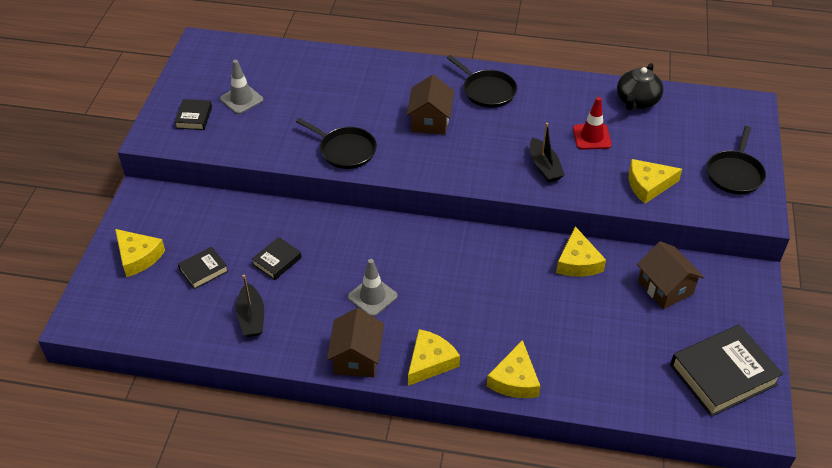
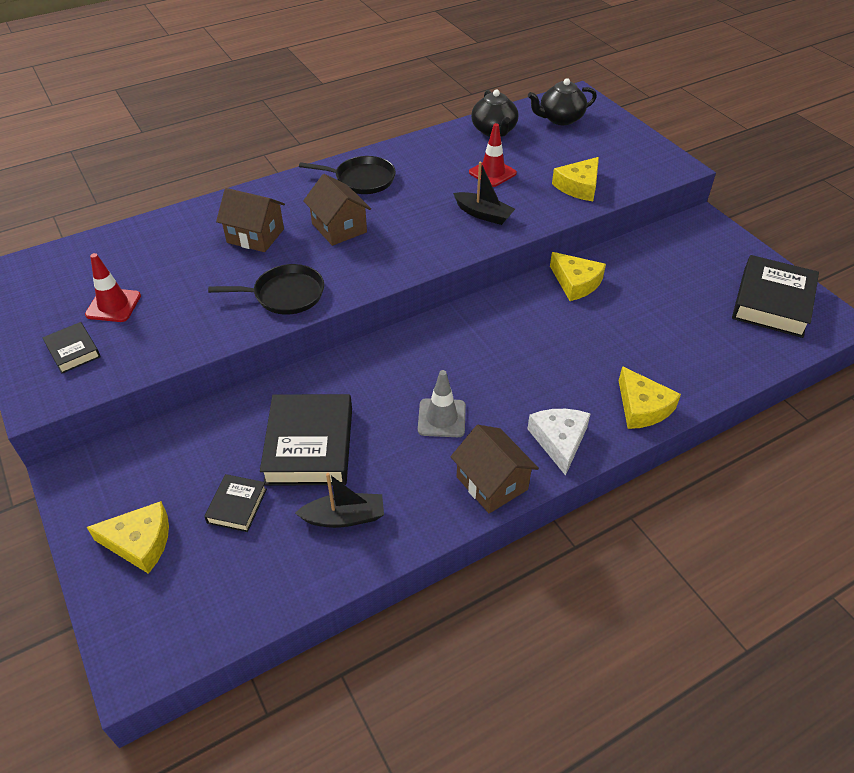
camera: 40 degrees left, 0 degrees up
grey traffic cone [220,60,263,114] -> red traffic cone [85,253,141,322]
black boat [236,275,264,337] -> black boat turned 45 degrees counterclockwise [295,473,384,528]
black book [252,237,302,280] -> black book [260,394,352,486], size x1.96
yellow cheese [408,329,460,386] -> white cheese [527,409,590,476]
brown house [637,241,704,309] -> brown house moved to [216,188,285,252]
black pan [707,126,766,194] -> none
none -> black teapot [528,78,597,125]

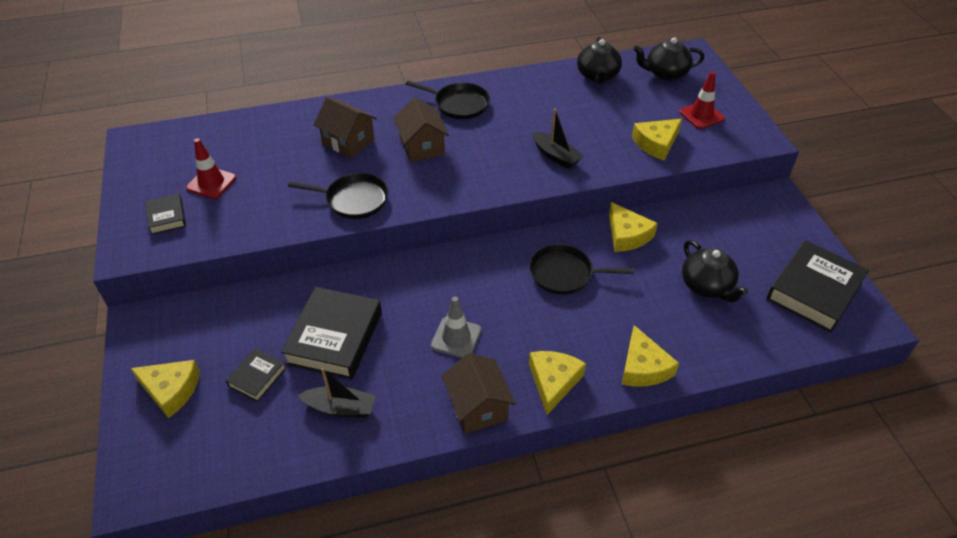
camera: 15 degrees right, 0 degrees up
red traffic cone [469,123,517,187] -> red traffic cone moved to [679,71,725,129]
white cheese [527,409,590,476] -> yellow cheese [529,351,586,415]
none -> black pan [529,244,634,294]
none -> black teapot [682,240,748,302]

